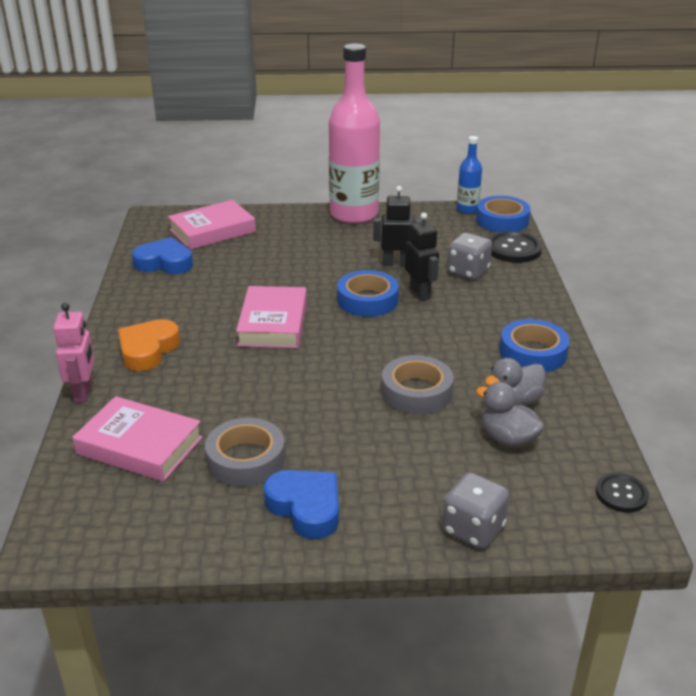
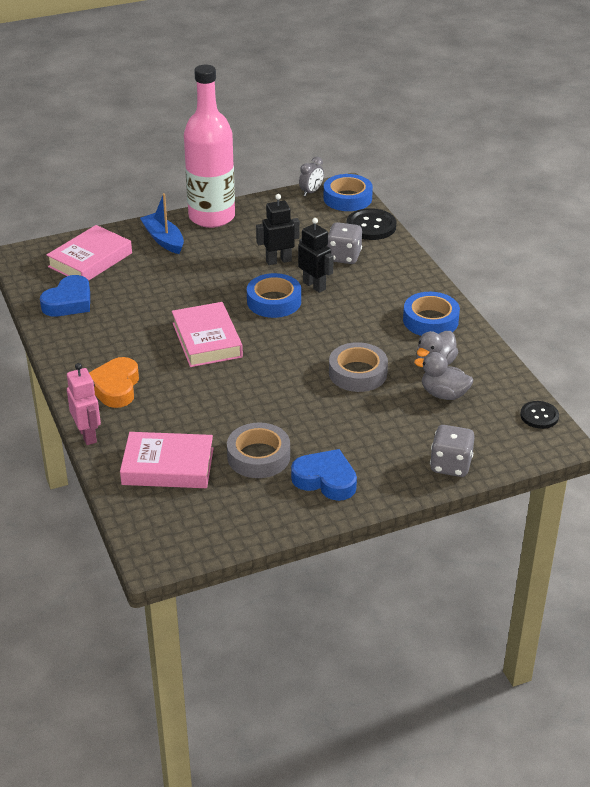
camera: 20 degrees left, 5 degrees up
blue heart [132,237,193,274] -> blue heart turned 135 degrees clockwise [40,275,90,316]
blue bottle [457,136,482,214] -> grey clock [299,157,324,197]
none -> blue boat [140,193,184,254]

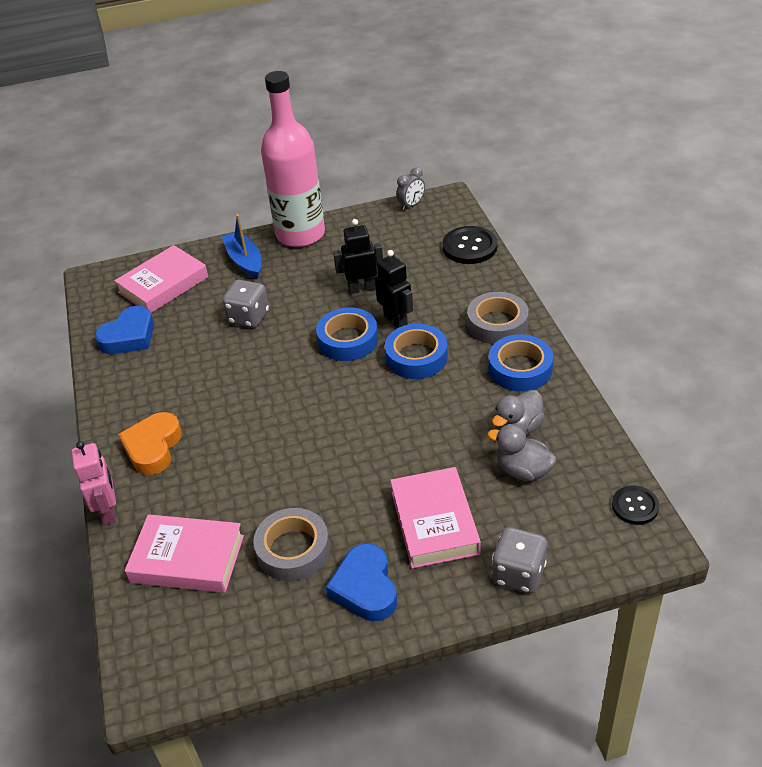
camera: 10 degrees right, 5 degrees up
pink book [172,302,243,367] -> pink book moved to [390,467,481,569]
blue heart [291,449,357,501] -> blue heart turned 135 degrees counterclockwise [326,543,397,621]
blue tape [324,174,373,211] -> blue tape moved to [385,324,448,379]
grey dice [327,222,362,264] -> grey dice moved to [222,280,269,328]
grey tape [329,342,388,392] -> grey tape moved to [467,292,529,344]

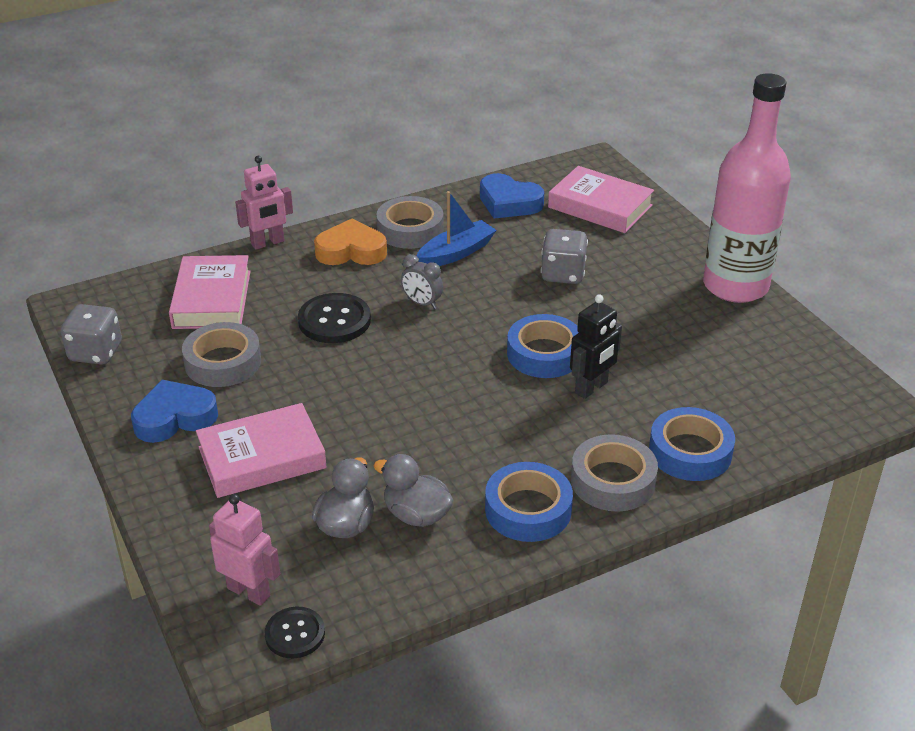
camera: 75 degrees right, 5 degrees down
blue boat [222,214,262,279] -> blue boat moved to [417,191,497,266]
black robot [333,219,383,294] -> none
blue tape [385,324,448,379] -> blue tape moved to [649,407,735,481]
grey clock [396,167,425,210] -> grey clock moved to [401,254,443,309]
black button [442,226,498,264] -> black button moved to [298,293,371,343]
grey dice [492,527,547,593] -> grey dice moved to [61,304,122,365]
none -> pink robot [209,494,280,606]
none -> grey tape [377,196,444,249]

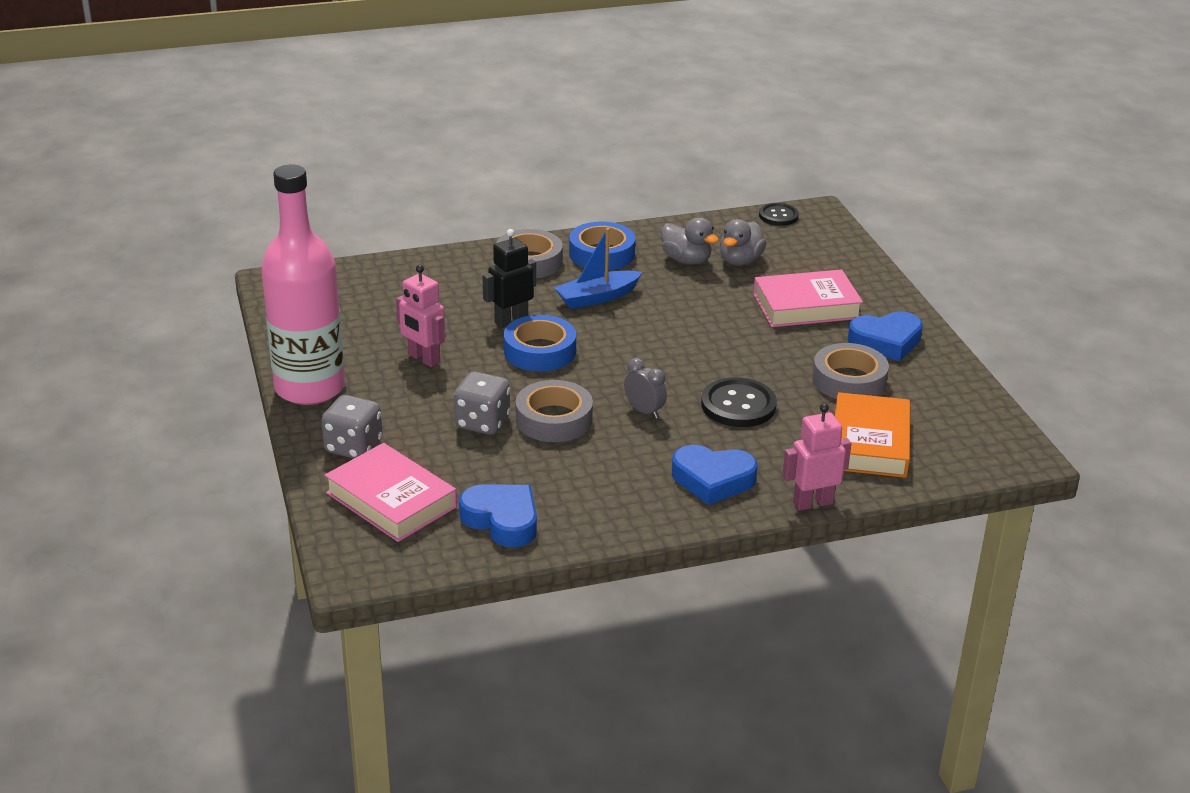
camera: 170 degrees left, 5 degrees down
grey dice [61,304,122,365] -> grey dice moved to [321,395,383,459]
pink book [169,255,251,329] -> orange book [835,392,910,478]
pink robot [209,494,280,606] -> pink robot moved to [396,265,445,367]
orange heart [314,219,387,265] -> blue heart [672,445,758,505]
grey tape [377,196,444,249] -> grey tape moved to [516,380,593,442]
blue boat [417,191,497,266] -> blue boat moved to [554,228,642,309]
blue tape [649,407,735,481] -> none

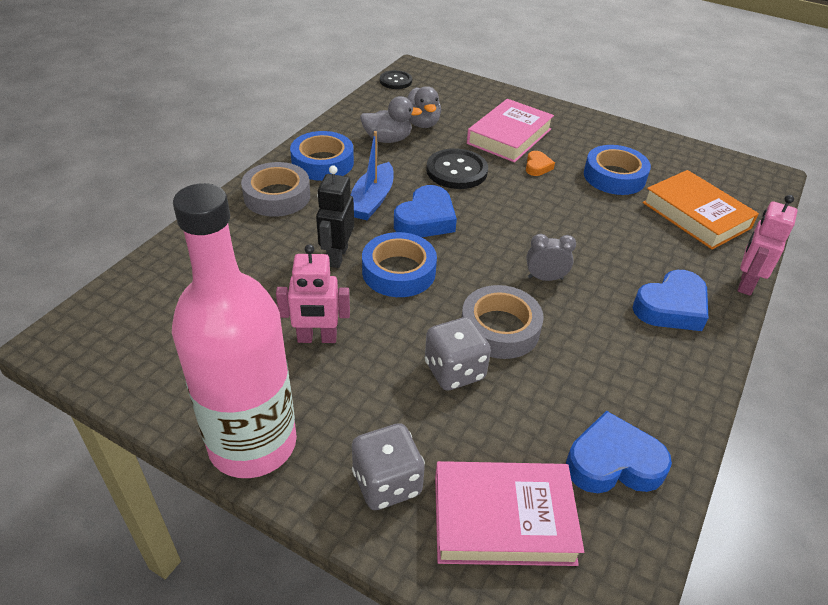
camera: 45 degrees left, 10 degrees up
black button [701,378,777,427] -> black button moved to [426,148,488,189]
grey tape [812,343,889,399] -> blue tape [584,145,651,195]
blue heart [848,311,923,361] -> blue heart moved to [394,185,457,237]
none -> orange heart [526,151,555,176]

